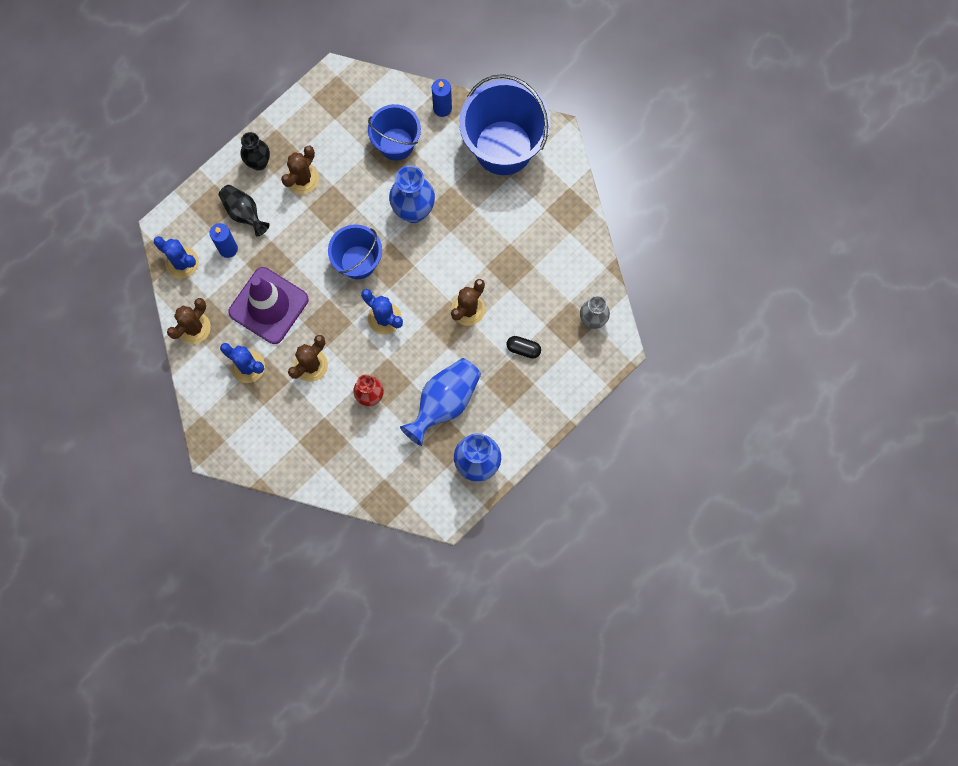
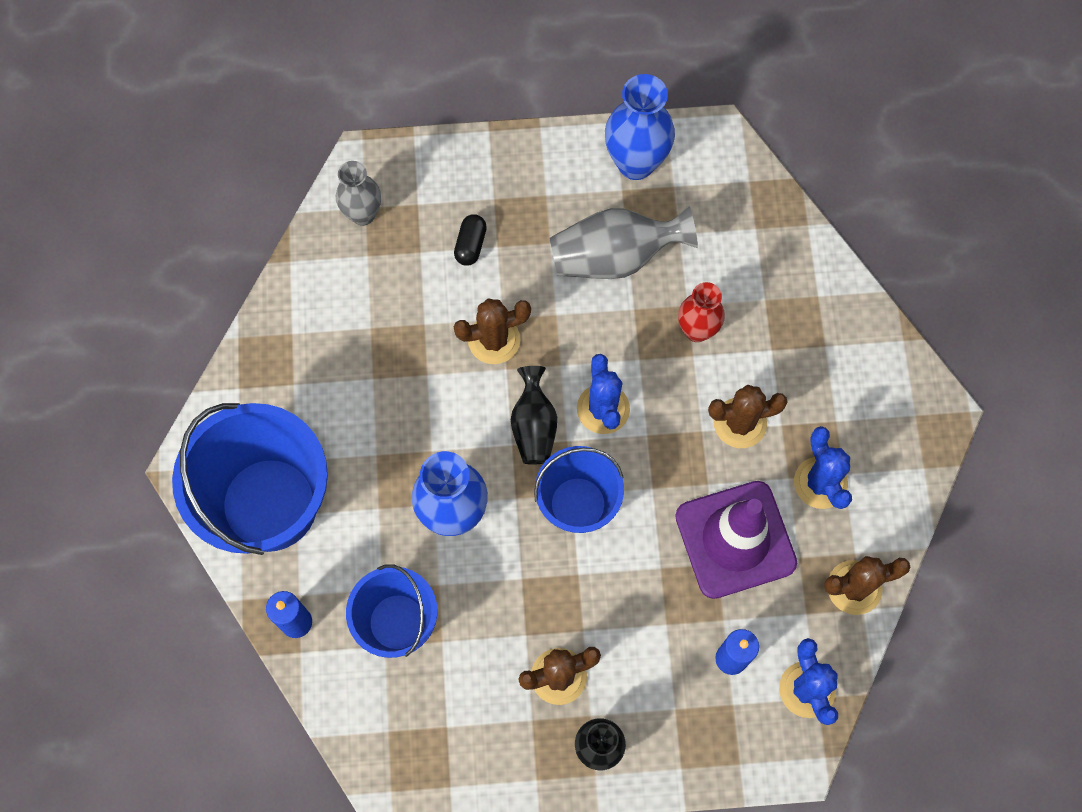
camera: 140 degrees left, 5 degrees down
black vase [219,185,269,236] -> black vase moved to [511,366,557,465]
blue vase [400,358,481,446] -> grey vase [549,205,698,279]
black capsule [506,336,541,359] -> black capsule turned 45 degrees clockwise [454,214,487,266]

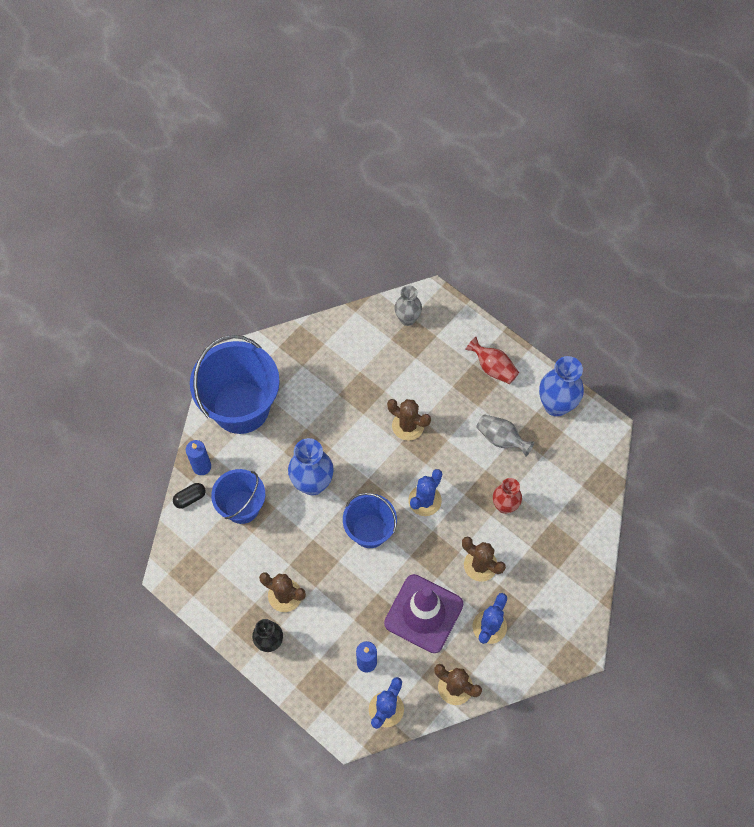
camera: 45 degrees right, 5 degrees down
black capsule [454,214,487,266] -> black capsule moved to [173,483,206,509]
black vase [511,366,557,465] -> none
grey vase [549,205,698,279] -> grey vase [476,414,534,457], size x0.65
none -> red vase [465,337,519,384]

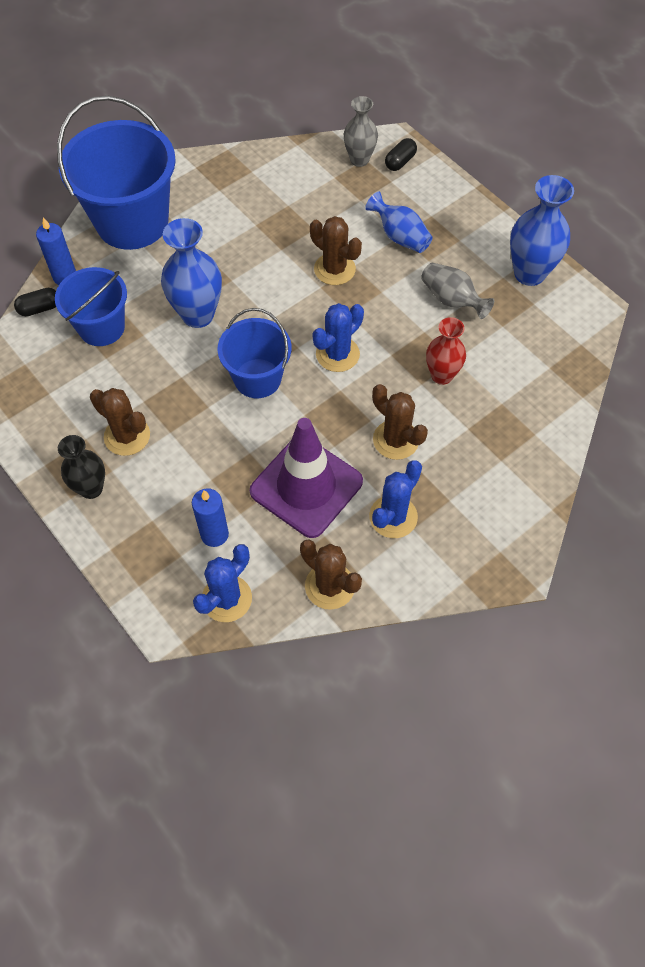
camera: 10 degrees right, 5 degrees down
red vase [465,337,519,384] -> none
none -> blue vase [365,191,433,253]
none -> black capsule [385,138,417,171]

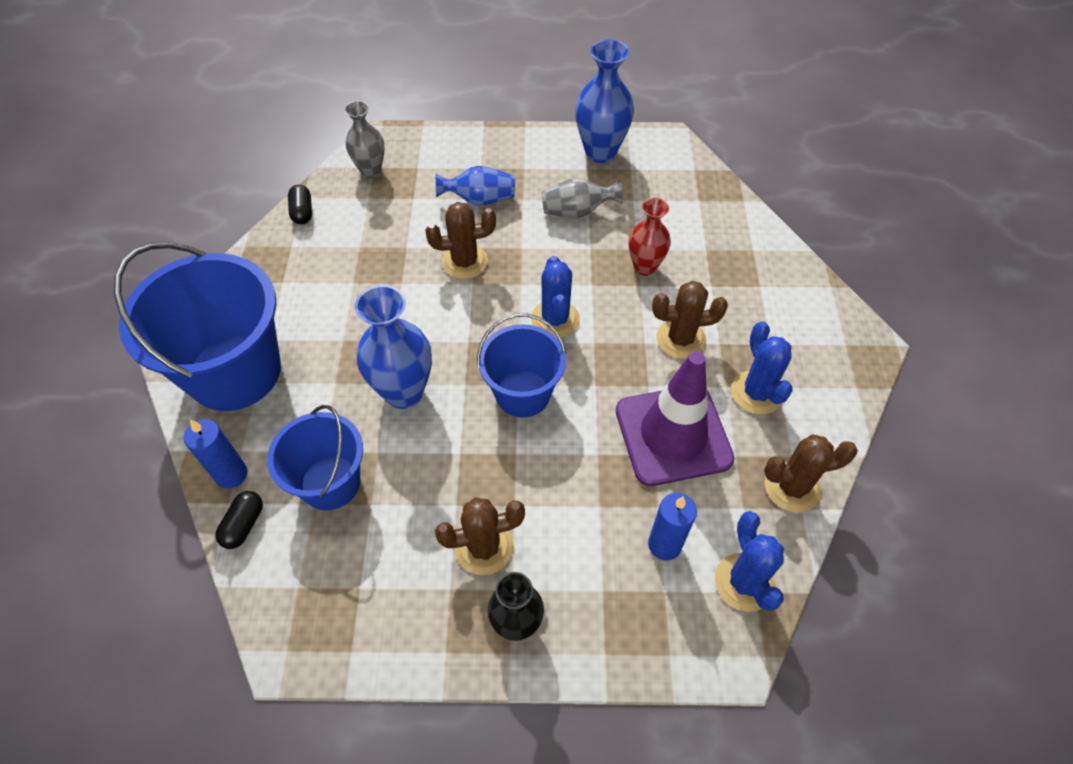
camera: 50 degrees left, 5 degrees down
black capsule [385,138,417,171] -> black capsule moved to [288,185,312,224]

